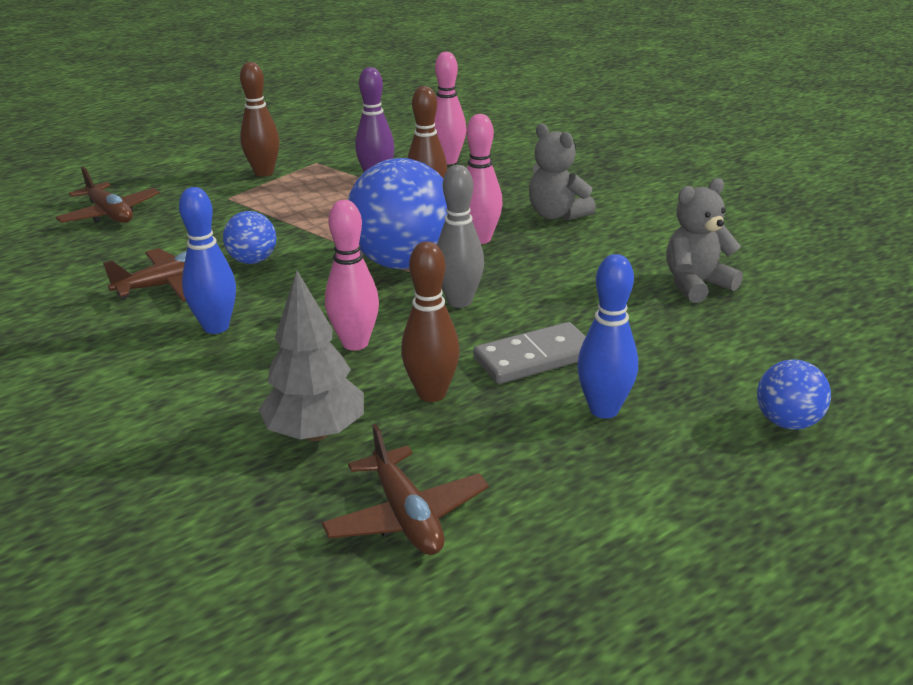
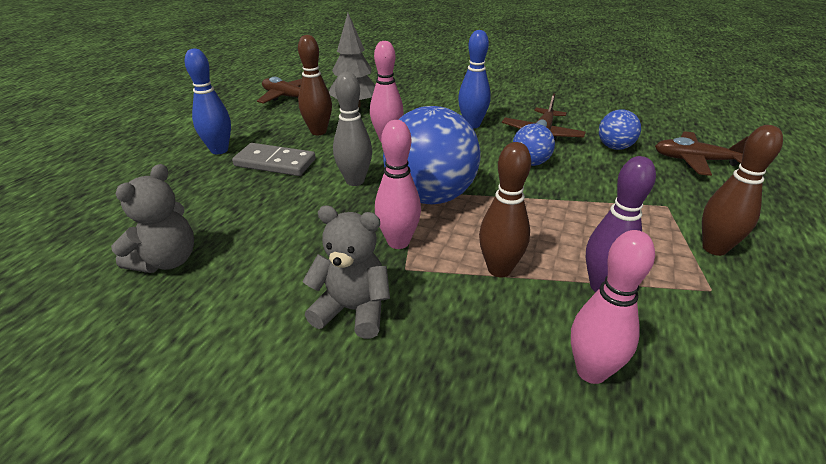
camera: 145 degrees right, 5 degrees up
grey domino [473,322,586,384] -> grey domino turned 75 degrees clockwise [232,143,316,176]
blue ball [757,359,831,430] -> blue ball moved to [599,109,641,150]

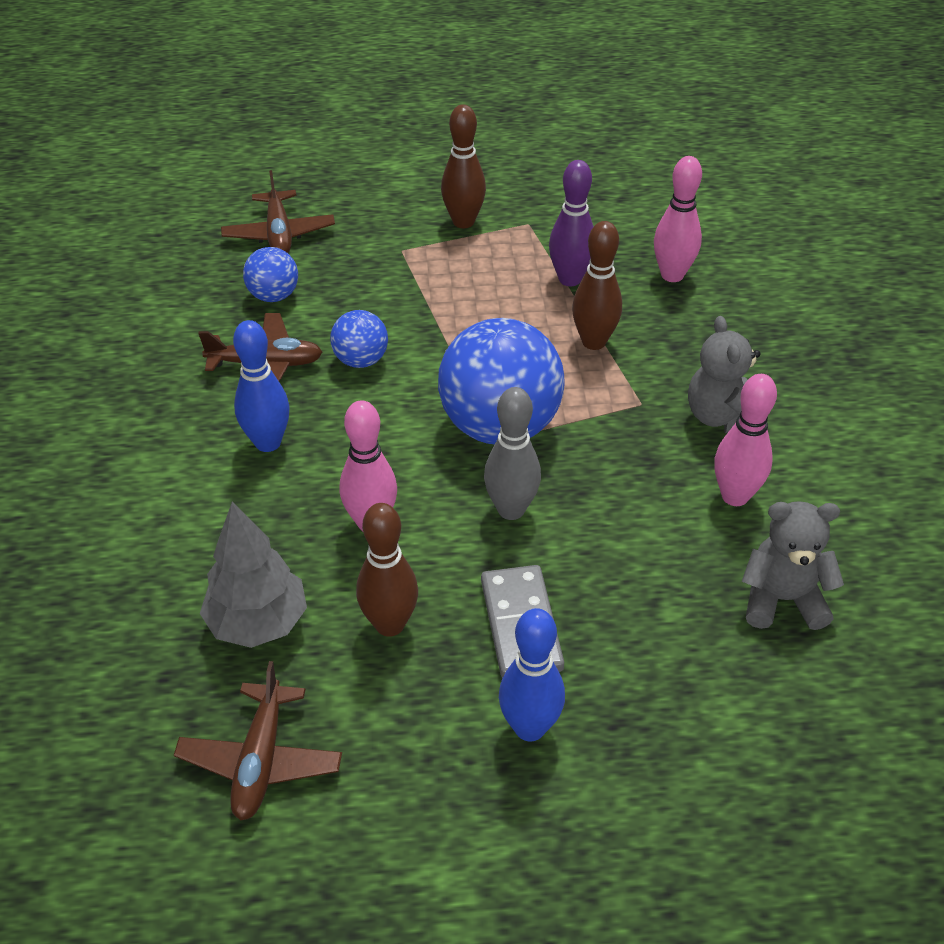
camera: 115 degrees left, 10 degrees up
pink bowling pin [375,120,421,249] -> pink bowling pin moved to [714,374,777,506]

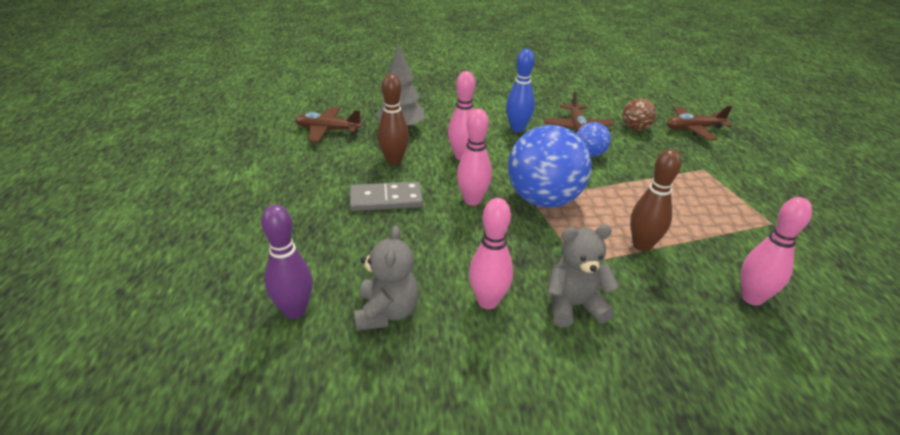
camera: 90 degrees right, 10 degrees down
blue ball [243,247,298,302] -> brown ball [623,98,656,131]
brown bowling pin [441,104,486,228] -> none
grey bowling pin [484,387,541,520] -> pink bowling pin [457,109,492,206]
blue bowling pin [499,608,565,742] -> none
purple bowling pin [549,160,594,286] -> purple bowling pin moved to [261,204,313,319]

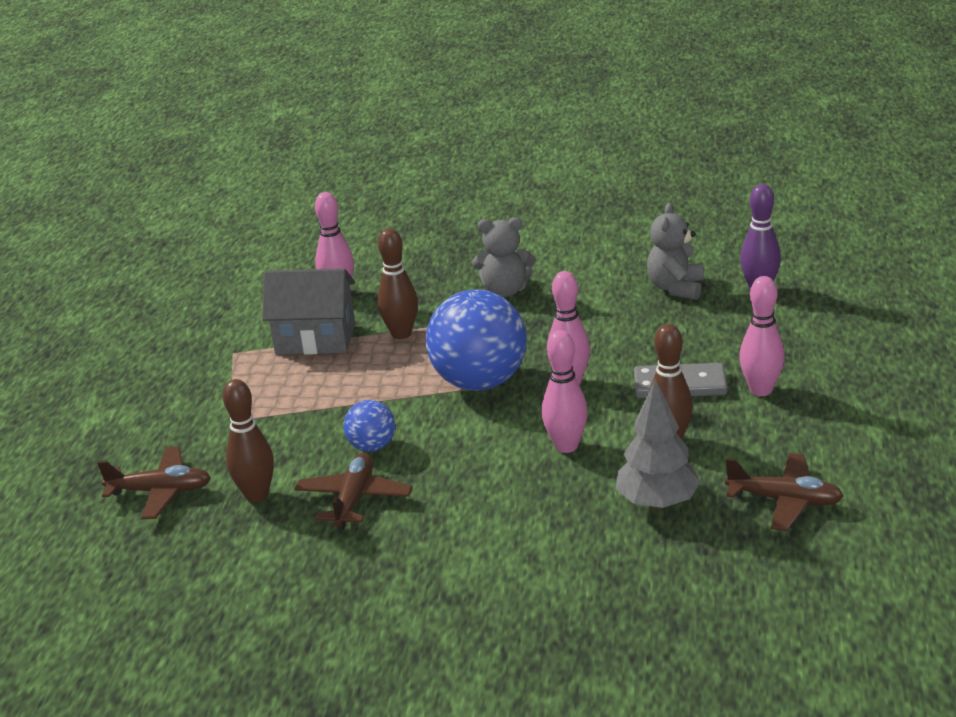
camera: 165 degrees left, 5 degrees down
pink bowling pin [469,198,513,309] -> pink bowling pin moved to [739,276,785,396]
blue bowling pin [506,49,535,132] -> none
brown ball [623,98,656,131] -> brown bowling pin [223,379,274,502]
none -> grey house [262,268,355,355]

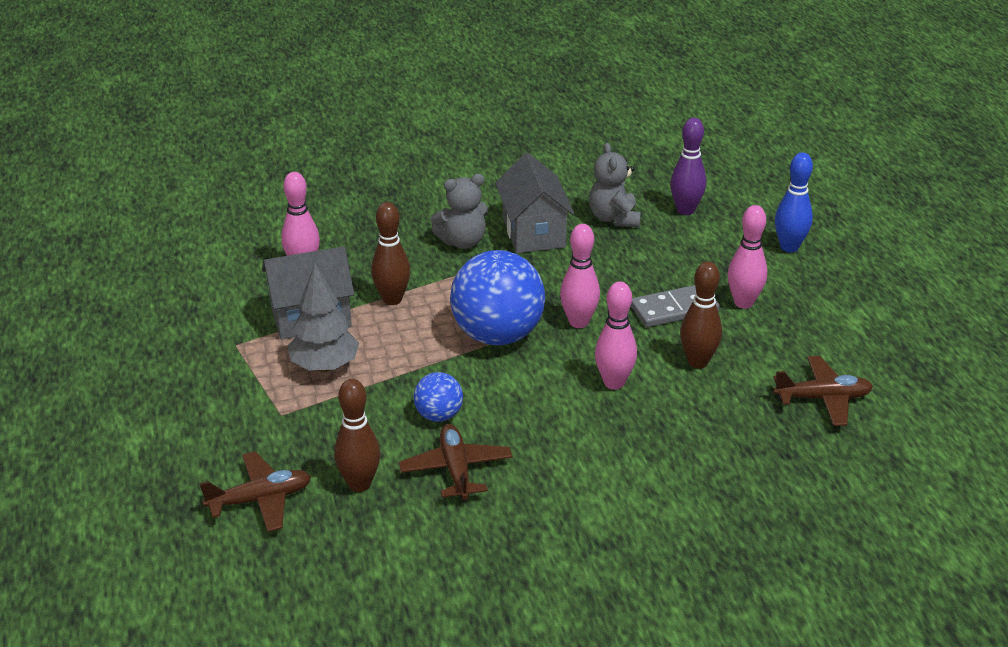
camera: 25 degrees left, 5 degrees up
grey tree [616,379,701,509] -> grey tree moved to [288,264,359,372]
none -> grey house [495,153,575,253]
none -> blue bowling pin [775,152,813,252]

